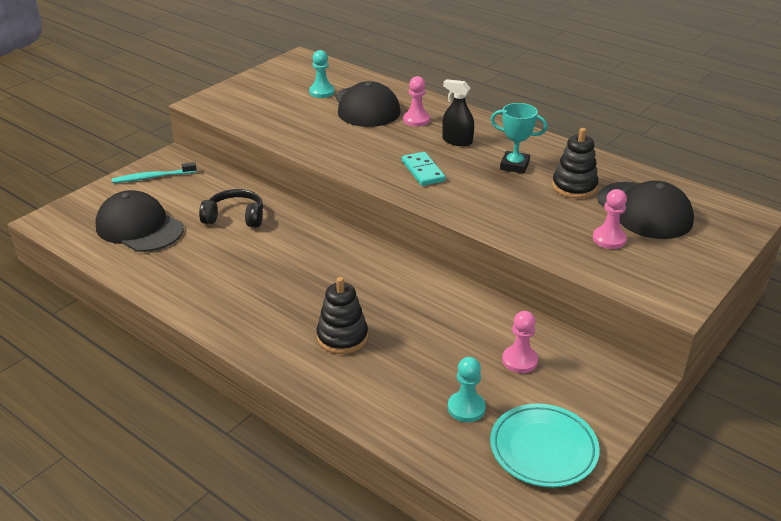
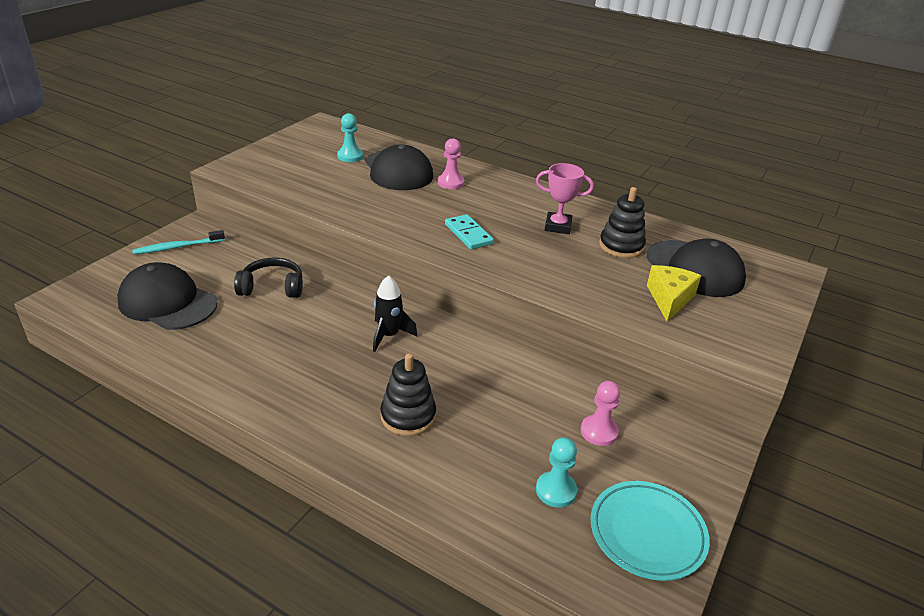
camera: 10 degrees left, 0 degrees up
black spray bottle [442,79,474,146] -> none
turquoise trophy [491,103,548,174] -> pink trophy [536,163,594,234]
pink pawn [593,189,627,249] -> yellow cheese [647,265,701,321]
none -> black rocket [373,275,418,352]

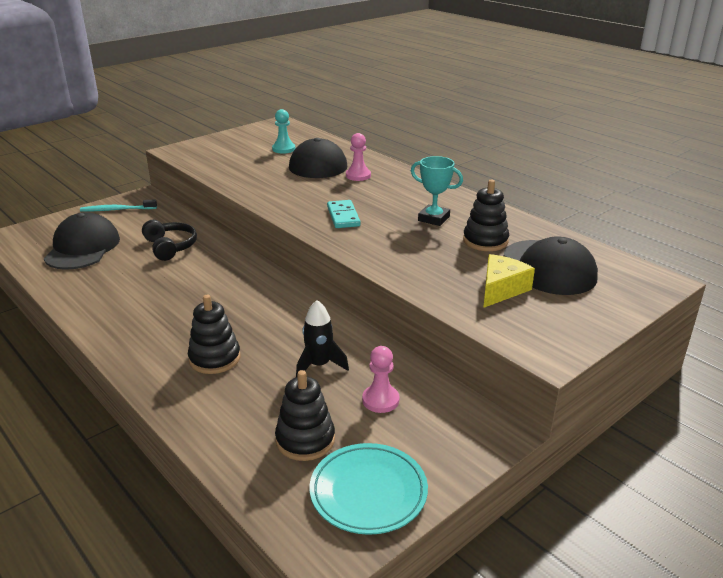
camera: 20 degrees right, 5 degrees down
black cap [117,262,218,330] -> black cap turned 45 degrees clockwise [44,212,120,270]
black headphones [234,257,303,298] -> black headphones turned 45 degrees clockwise [142,220,197,261]
black rocket [373,275,418,352] -> black rocket moved to [296,300,349,377]
pink trophy [536,163,594,234] -> turquoise trophy [411,156,463,226]
turquoise pawn [536,437,577,508] -> black stacking toy [275,370,335,461]

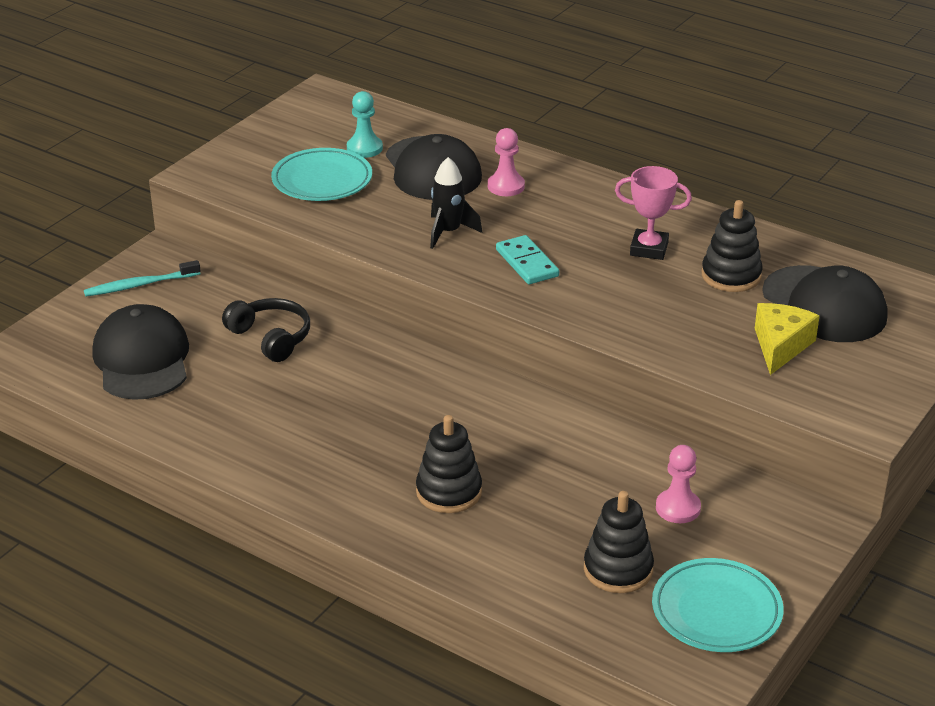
camera: 15 degrees left, 5 degrees up
black rocket [296,300,349,377] -> black rocket moved to [430,157,482,249]
turquoise trophy [411,156,463,226] -> pink trophy [615,166,692,260]
none -> turquoise plate [271,148,372,201]

